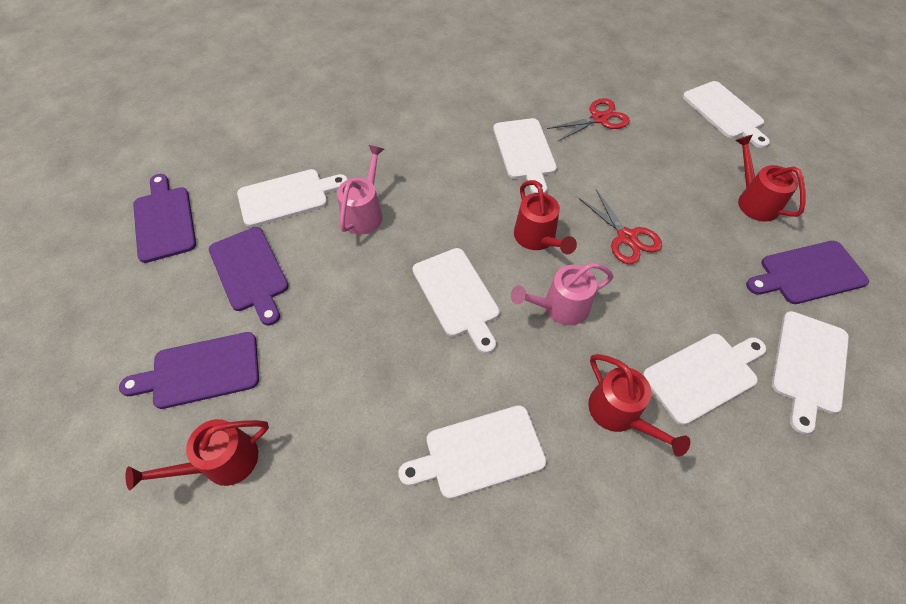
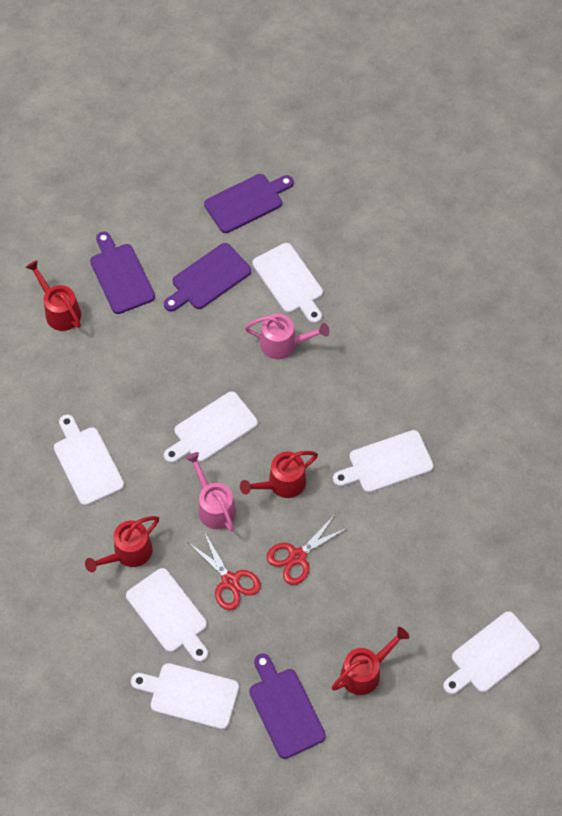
camera: 80 degrees right, 5 degrees up
red scissors [547,98,630,142] -> red scissors moved to [189,531,261,610]

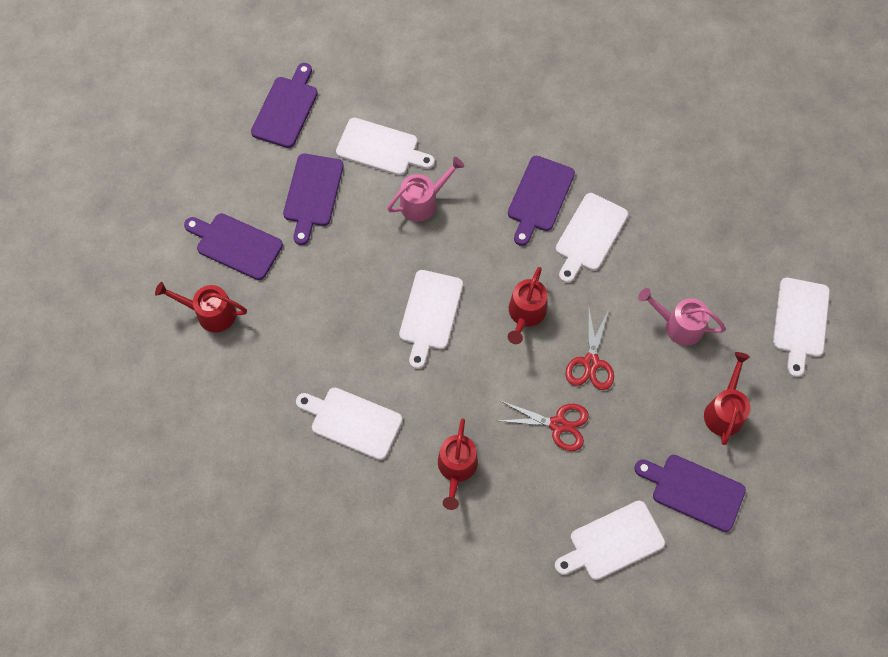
camera: 40 degrees left, 5 degrees up
white cutting board [126,568,208,662] -> none
pink watering can [186,452,236,532] -> pink watering can moved to [638,288,726,346]
none -> purple cutting board [508,156,575,246]

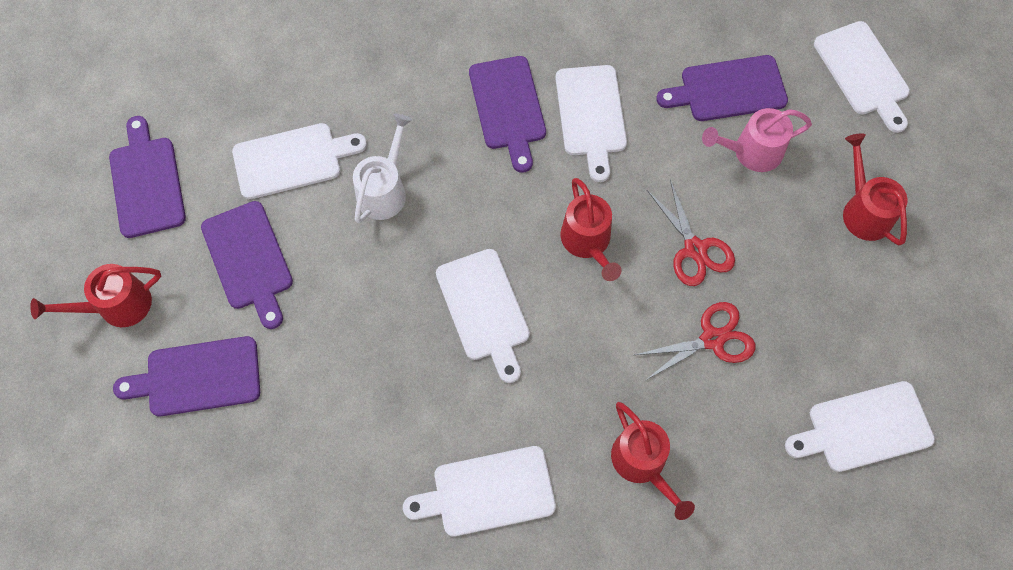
camera: 35 degrees left, 0 degrees up
red watering can [155,282,247,332] -> red watering can moved to [30,264,161,327]
pink watering can [387,157,464,222] -> white watering can [353,114,412,223]
white cutting board [555,501,665,580] -> white cutting board turned 45 degrees clockwise [785,381,935,472]
purple cutting board [634,455,746,532] -> purple cutting board moved to [656,55,788,121]

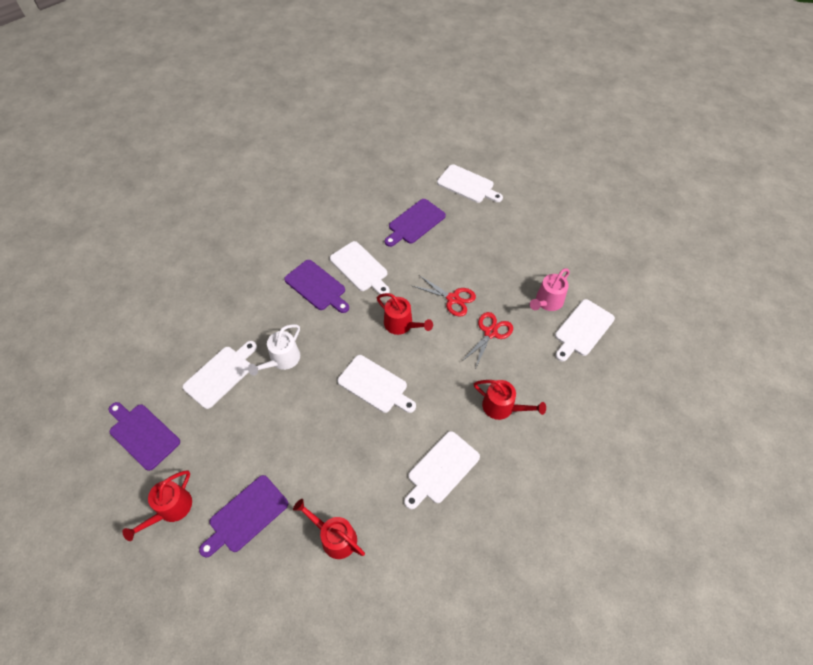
camera: 35 degrees left, 10 degrees down
purple cutting board [201,201,293,329] -> none
white watering can [353,114,412,223] -> white watering can turned 135 degrees counterclockwise [248,324,300,376]
pink watering can [702,108,812,172] -> pink watering can moved to [530,268,570,311]
red watering can [843,133,908,245] -> red watering can moved to [293,499,365,559]

